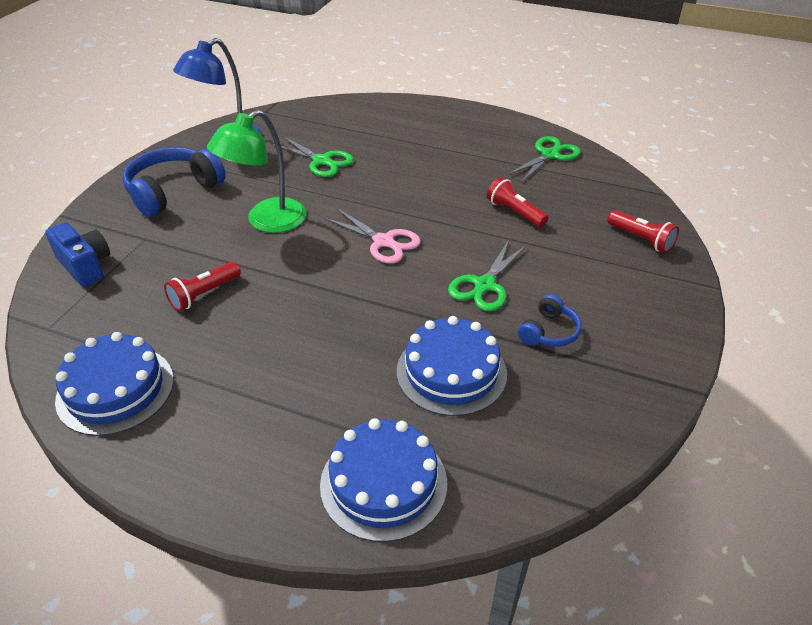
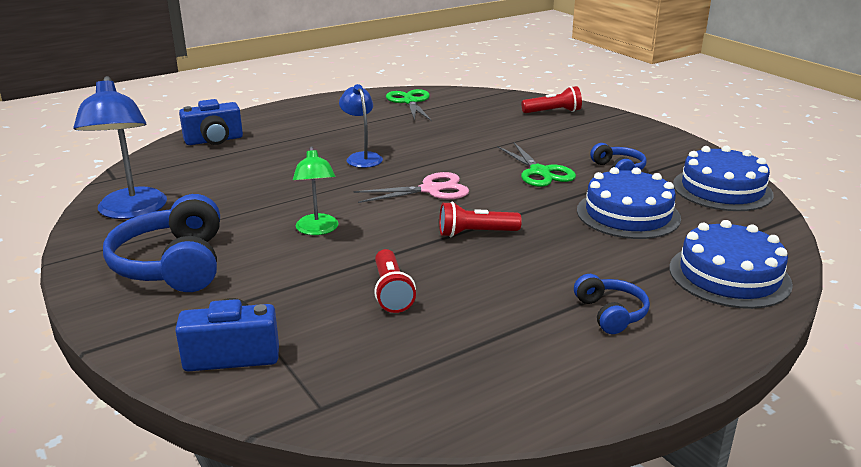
camera: 55 degrees left, 15 degrees down
blue cake [55,332,174,436] -> blue cake moved to [673,146,774,211]
green lamp [207,110,307,233] -> green lamp [293,146,339,235], size x0.61
green scissors [270,136,354,177] -> none
red flashlight [487,177,548,228] -> red flashlight moved to [439,202,522,237]
none -> blue camera [179,99,243,145]
none -> blue lamp [339,84,383,168]
none -> blue headphones [574,274,650,334]

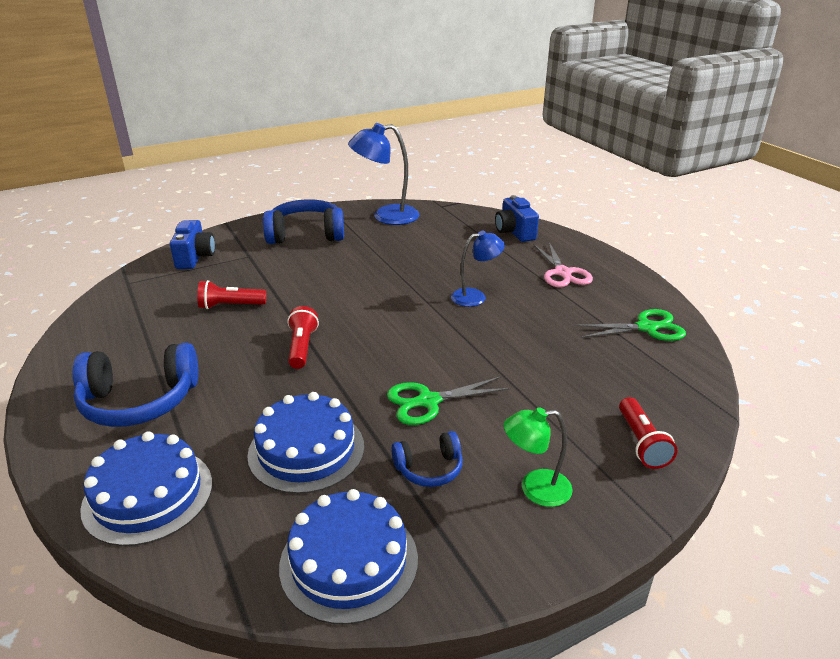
camera: 95 degrees right, 5 degrees up
green lamp [293,146,339,235] -> green lamp moved to [503,407,573,507]
pink scissors [354,172,469,203] -> pink scissors moved to [533,242,593,287]
blue headphones [574,274,650,334] -> blue headphones [73,343,199,427], size x1.89

